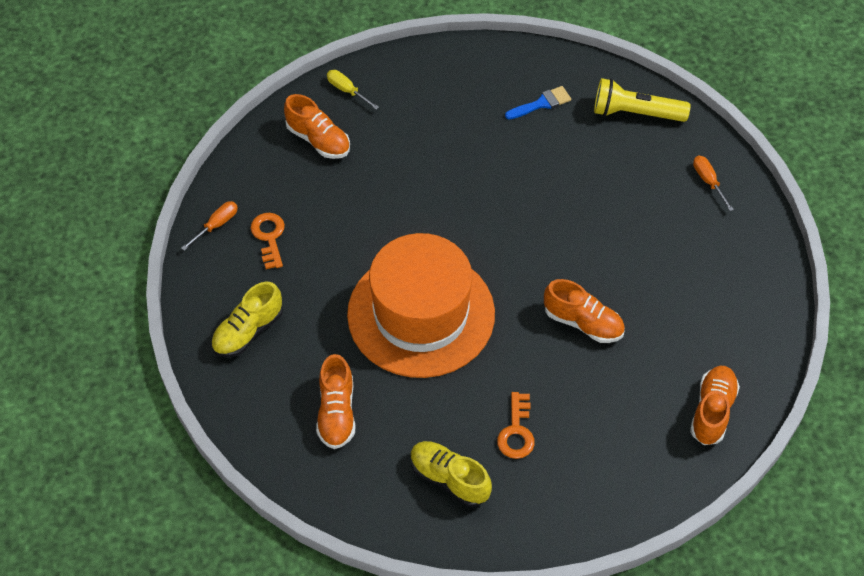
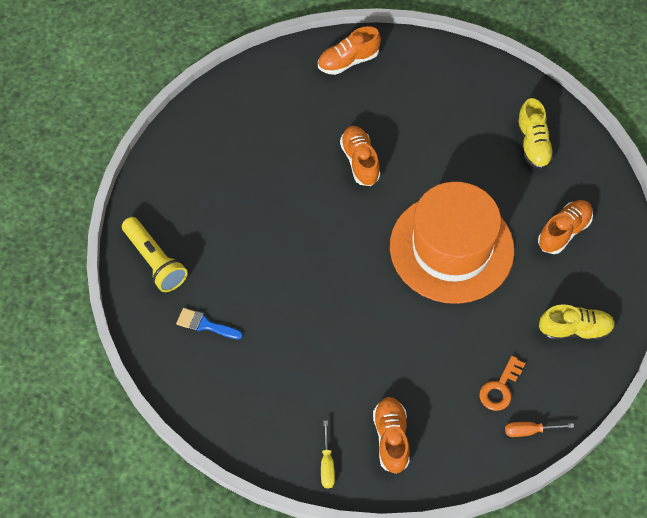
camera: 135 degrees left, 5 degrees up
orange key [497,392,535,459] -> none
orange screwdriver [693,156,734,211] -> none

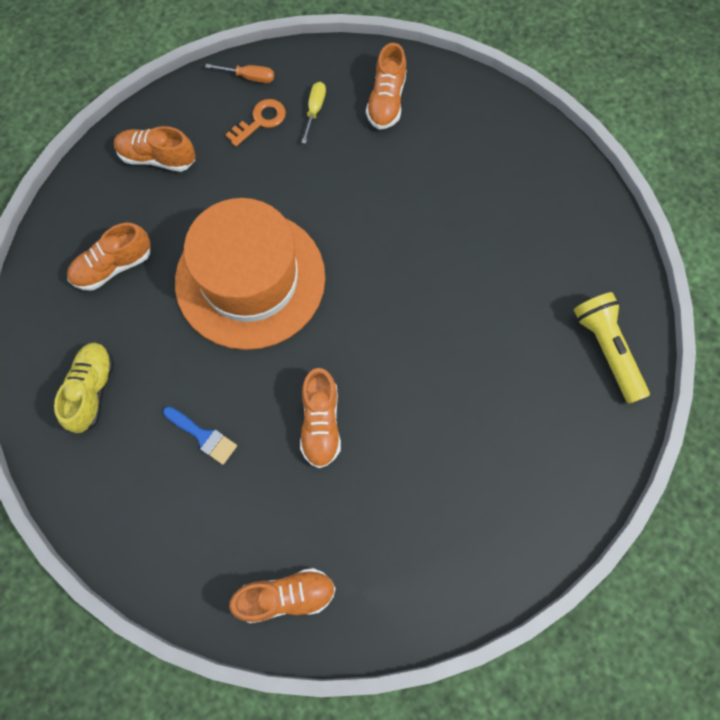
camera: 165 degrees left, 10 degrees up
blue brush [176,308,243,339] -> blue brush moved to [163,406,237,465]
yellow screwdriver [321,421,335,488] -> yellow screwdriver moved to [301,82,326,144]
yellow shoe [539,304,615,341] -> orange shoe [114,126,195,172]

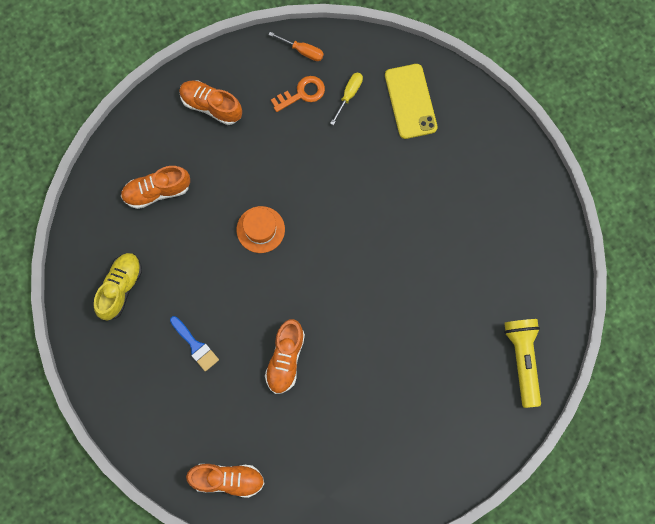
camera: 15 degrees right, 5 degrees up
orange hat [175,198,325,350] -> orange hat [237,206,285,253], size x0.40
orange shoe [366,43,406,129] -> yellow phone [385,64,438,139]

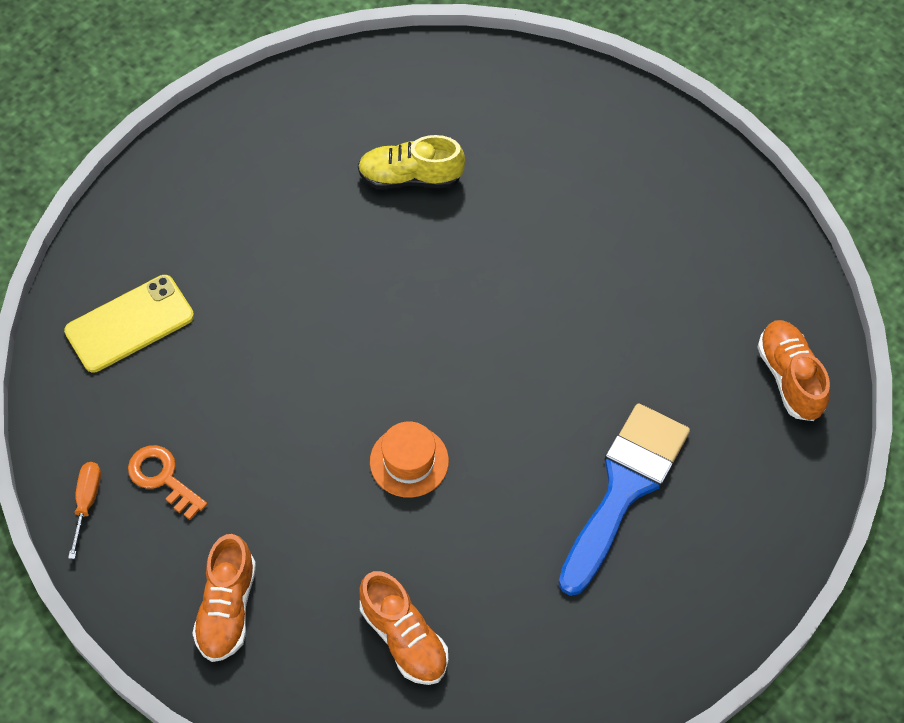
camera: 110 degrees left, 15 degrees down
yellow shoe [94,253,142,320] -> yellow shoe moved to [358,135,465,189]
blue brush [170,316,219,372] -> blue brush [559,403,690,596], size x2.07
orange shoe [265,319,305,394] -> none
yellow screwdriver [330,73,363,125] -> none
yellow flashlight [504,319,541,408] -> none

